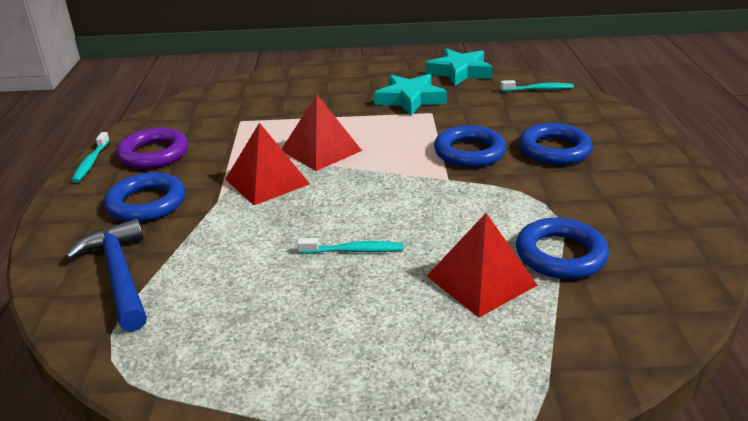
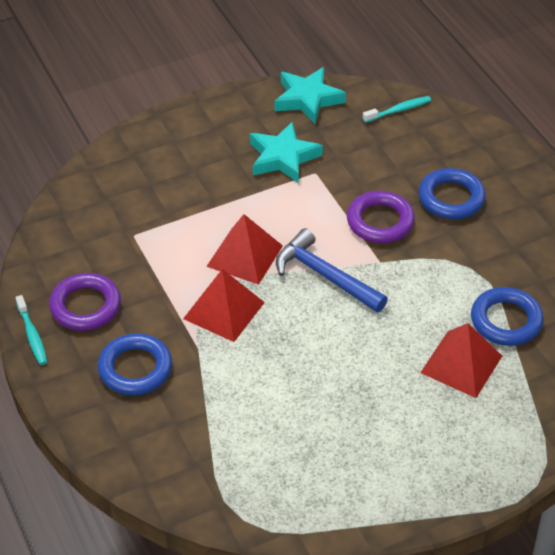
camera: 25 degrees left, 15 degrees up
blue hammer [65,218,147,332] -> blue hammer moved to [276,228,388,313]
turquoise toothbrush [297,238,403,254] -> none
blue ring [434,125,506,168] -> purple ring [347,191,415,243]

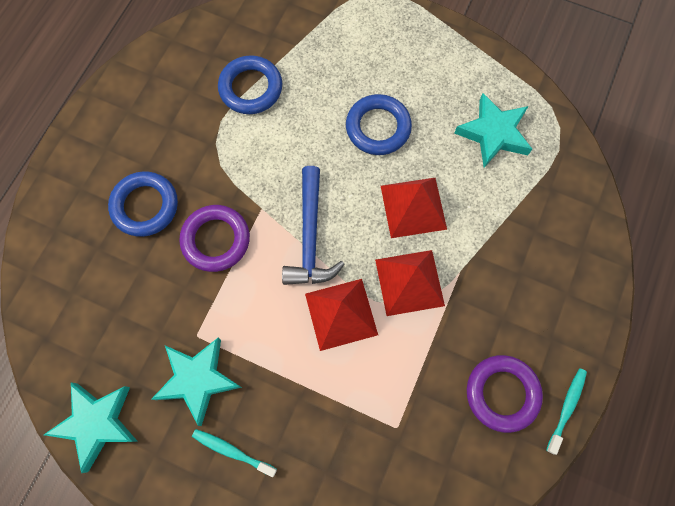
camera: 130 degrees left, 25 degrees up
blue ring [98,333,172,395] -> blue ring moved to [346,94,412,155]
turquoise toothbrush [363,96,431,123] -> turquoise toothbrush moved to [192,429,277,477]
red pyramid [420,323,502,398] -> red pyramid moved to [381,178,447,238]
none -> turquoise star [454,93,532,168]

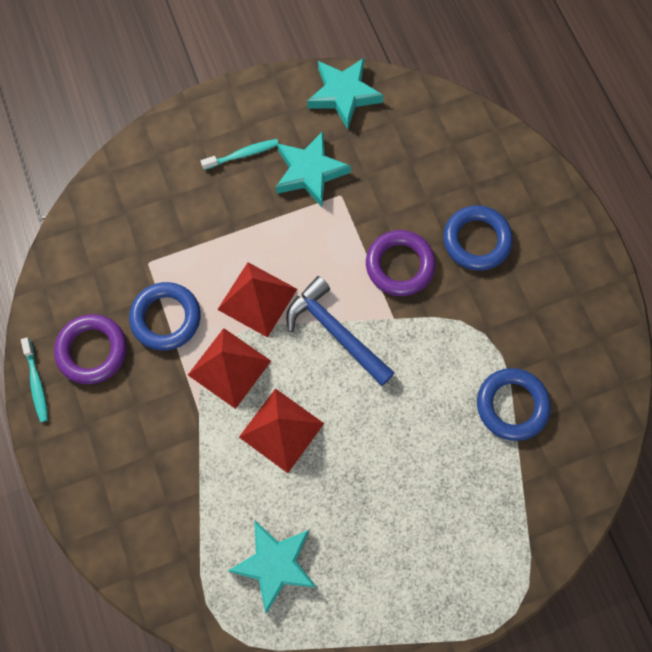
camera: 135 degrees right, 0 degrees up
blue ring [346,94,412,155] -> blue ring moved to [129,282,201,351]

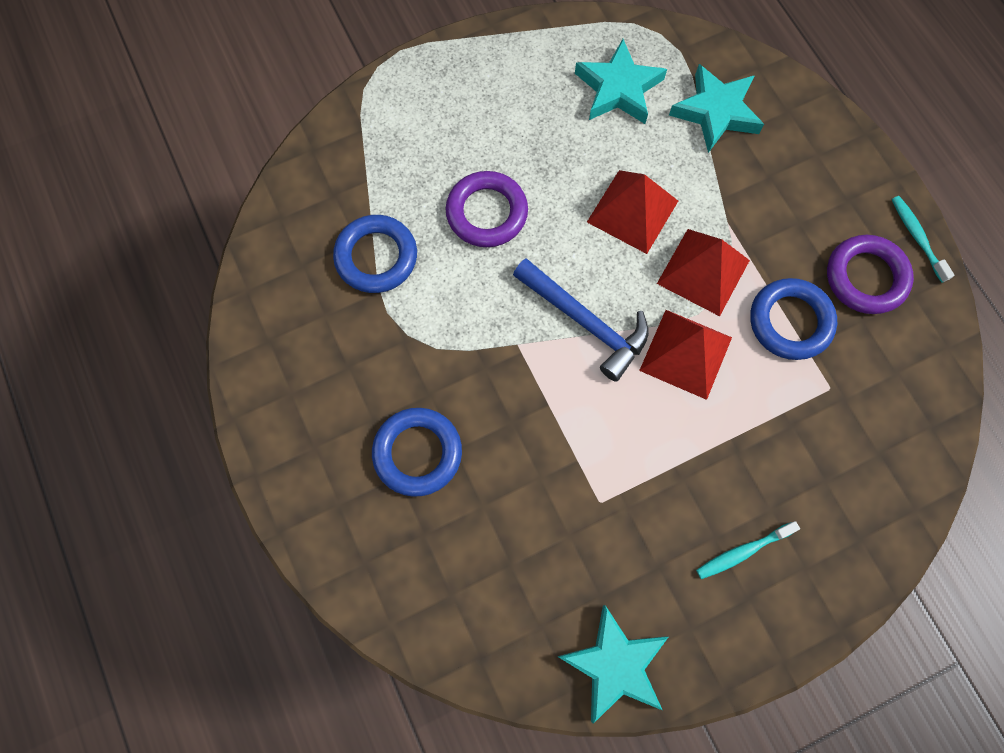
camera: 175 degrees right, 0 degrees up
turquoise star [276,131,351,207] -> turquoise star moved to [669,64,764,153]
purple ring [366,230,436,296] -> purple ring moved to [446,171,528,247]

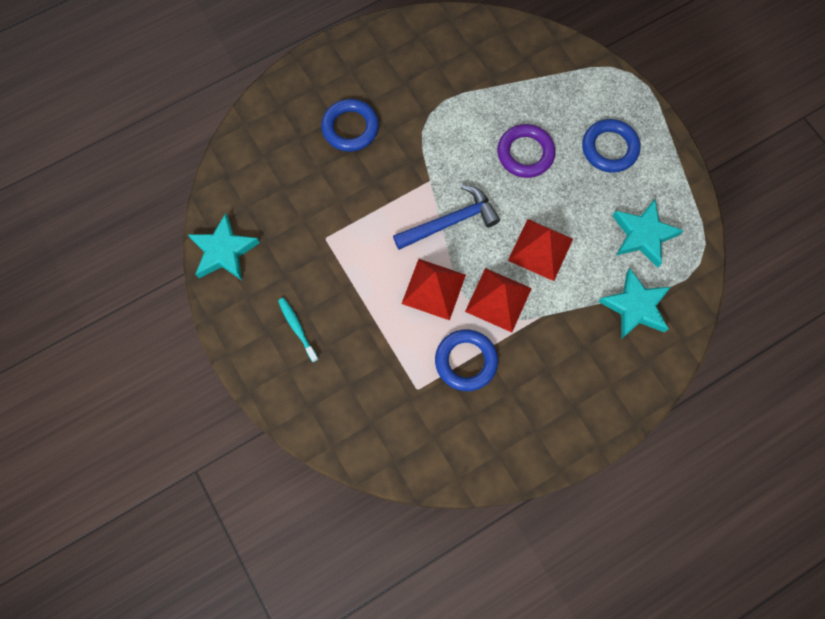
camera: 85 degrees right, 0 degrees up
blue ring [333,215,417,293] -> blue ring moved to [582,119,640,173]
blue hammer [513,258,649,382] -> blue hammer turned 150 degrees counterclockwise [393,184,500,250]
purple ring [827,235,914,314] -> none
turquoise toothbrush [892,196,955,283] -> none

